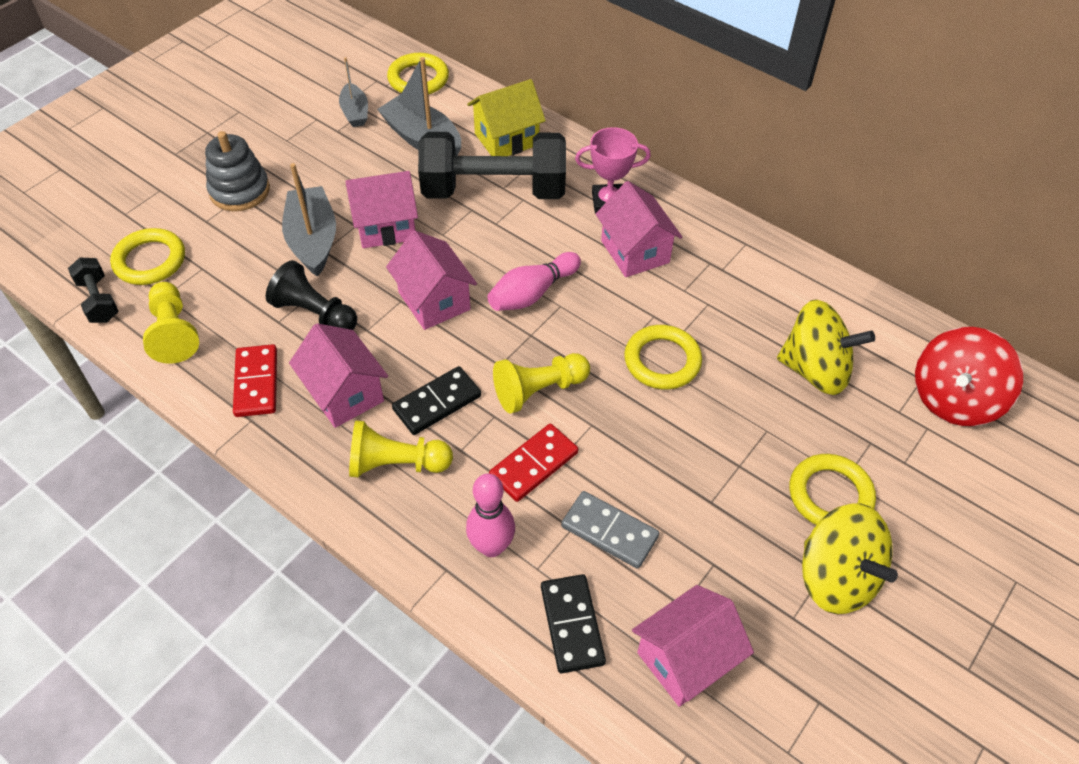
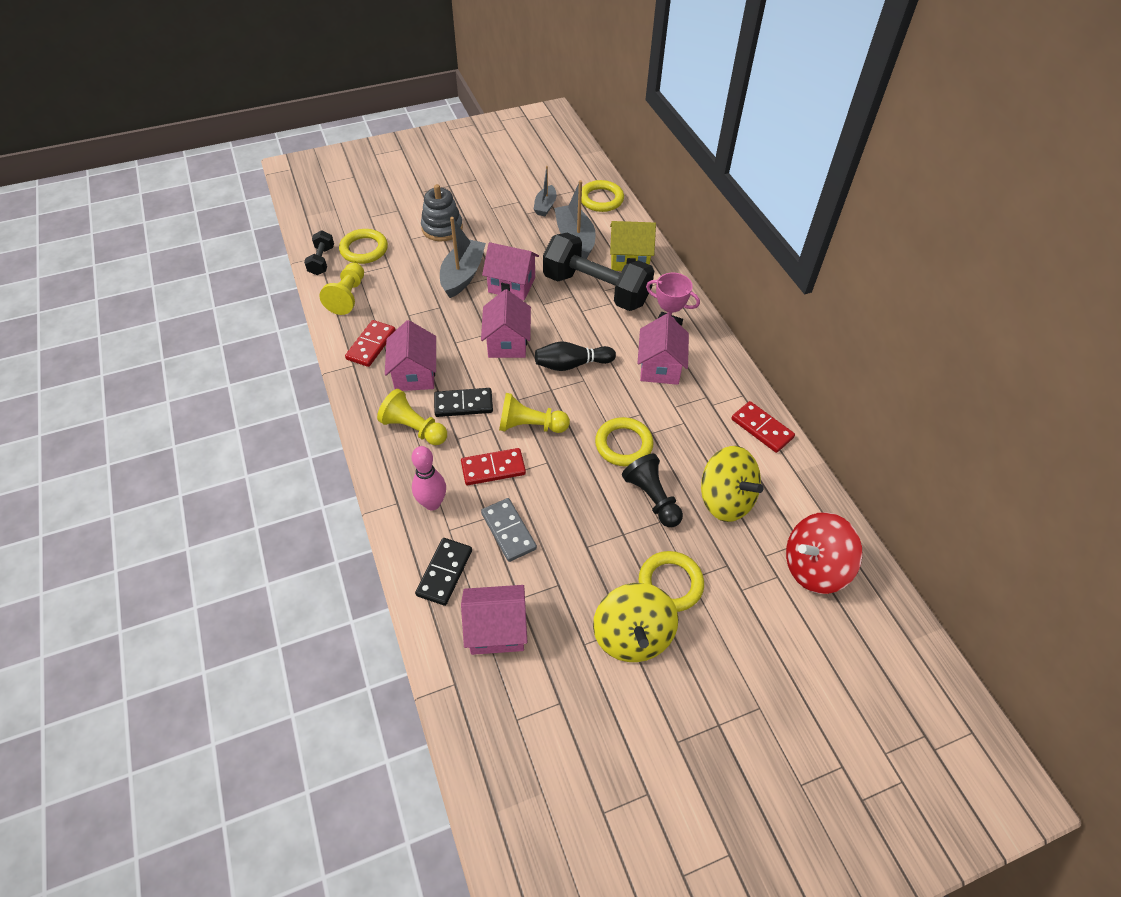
camera: 30 degrees right, 0 degrees up
black pawn [266,260,357,330] -> black pawn moved to [622,454,683,527]
pink bowling pin [487,252,581,311] -> black bowling pin [535,341,616,371]
none -> red domino [732,401,795,453]

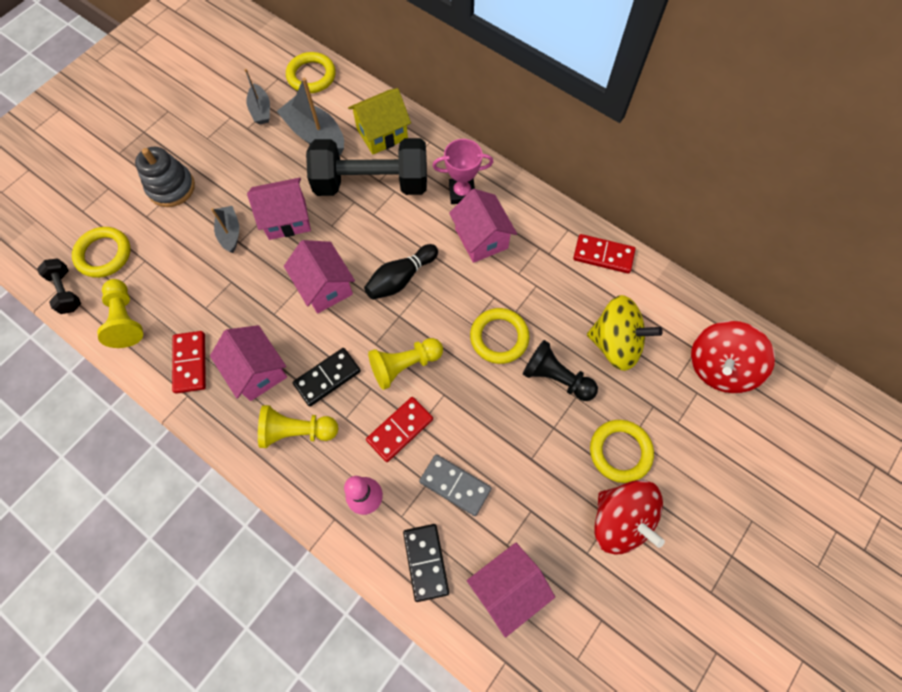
camera: 30 degrees left, 15 degrees up
grey boat [440,217,486,298] -> grey boat [211,206,239,253], size x0.60
yellow spinning top [593,583,679,662] -> red spinning top [595,480,665,554]

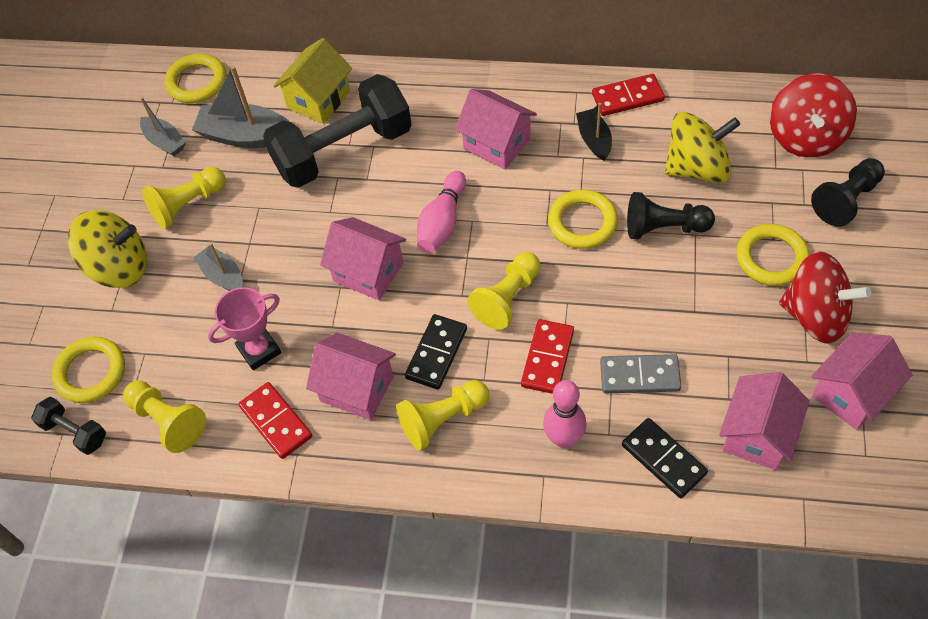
camera: 25 degrees left, 10 degrees down
grey stacking toy [135,147,195,207] -> yellow spinning top [68,210,147,288]
pink house [247,177,311,240] -> pink house moved to [811,332,912,430]
black bowling pin [364,244,438,300] -> pink bowling pin [417,171,466,253]
pink trophy [432,139,493,204] -> pink trophy moved to [208,287,281,370]
none -> yellow pawn [142,167,225,229]
none -> black boat [576,103,612,161]
none -> black pawn [811,158,885,227]

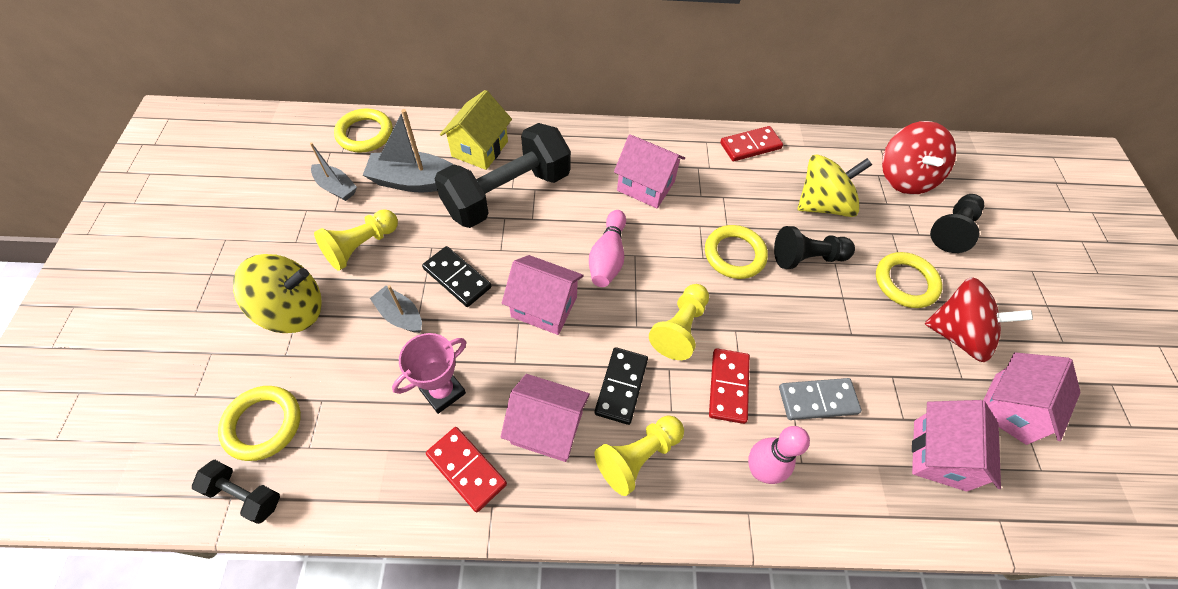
camera: 15 degrees left, 0 degrees up
yellow pawn [123,381,206,453] -> none
black boat [576,103,612,161] -> none
black domino [622,418,708,498] -> black domino moved to [422,246,491,307]

